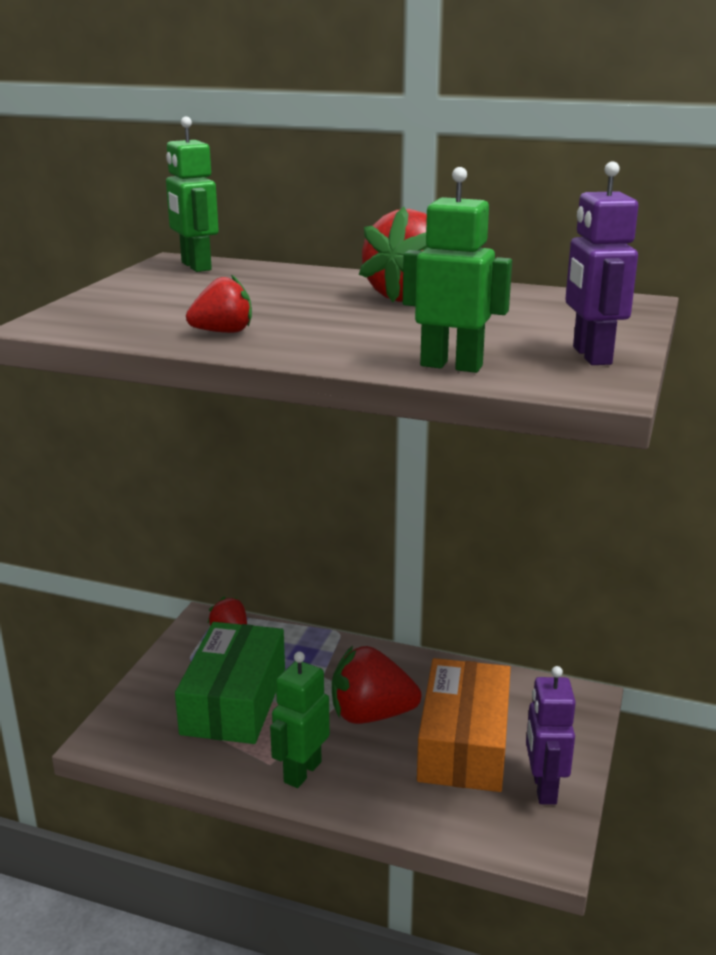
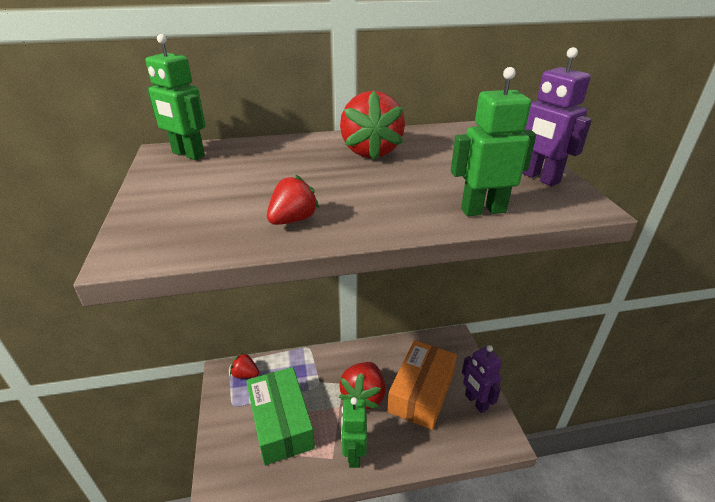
camera: 30 degrees left, 10 degrees up
red strawberry [332,646,421,724] -> red strawberry turned 45 degrees counterclockwise [339,362,385,409]
orange box [417,658,511,792] -> orange box turned 45 degrees clockwise [387,340,457,430]

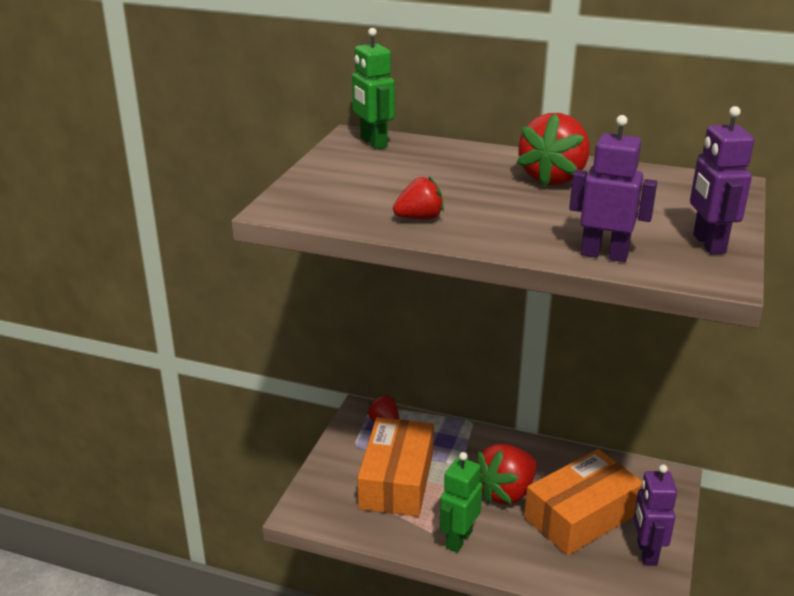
camera: 30 degrees right, 5 degrees down
green box [246,367,315,465] -> orange box [357,417,434,517]
green robot [451,67,536,216] -> purple robot [569,115,657,262]

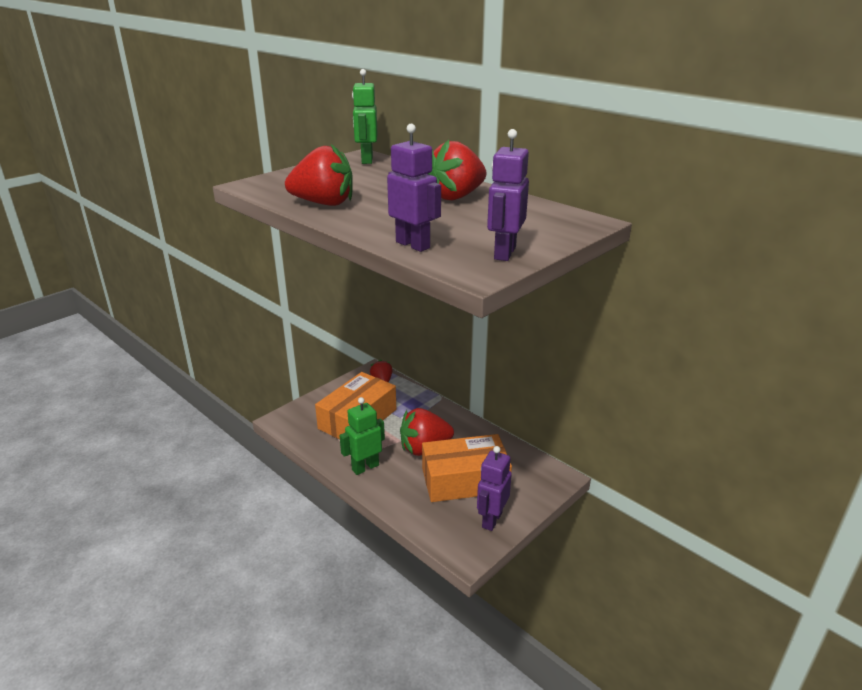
camera: 25 degrees right, 0 degrees up
red strawberry [393,177,444,220] -> red strawberry [285,144,353,206], size x1.77

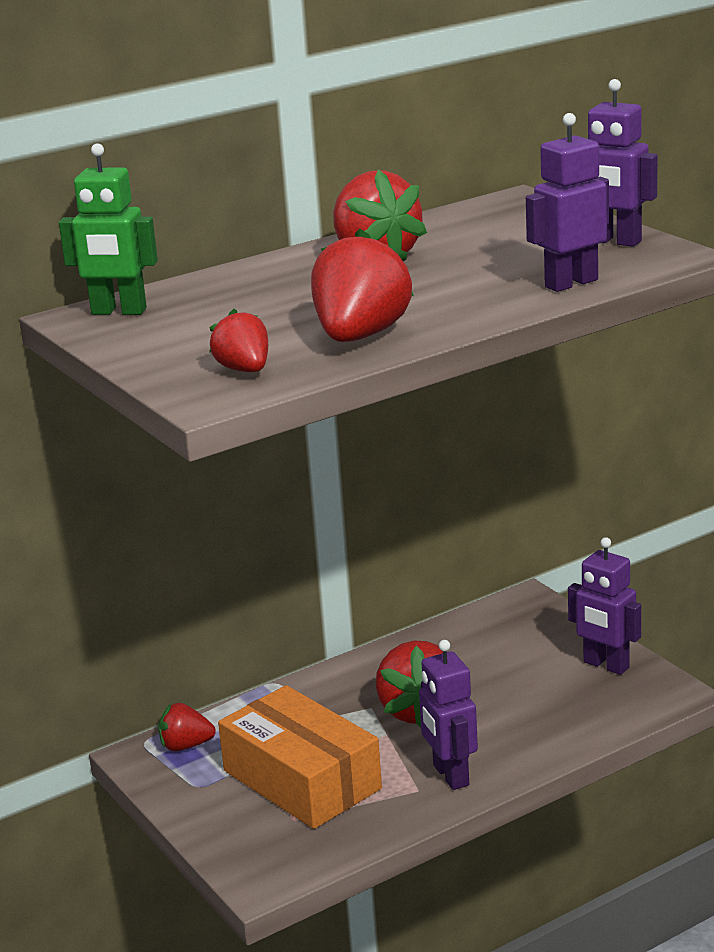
camera: 75 degrees left, 5 degrees down
green robot [340,397,385,475] -> purple robot [419,640,478,790]
orange box [422,434,512,502] -> none
none -> red strawberry [209,309,268,372]

